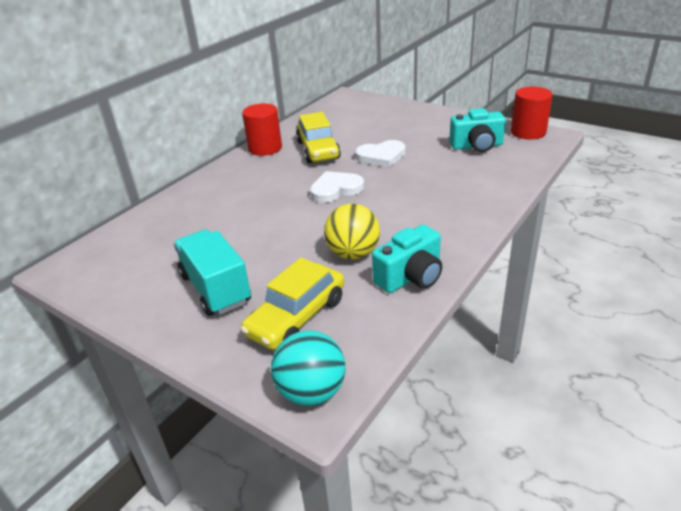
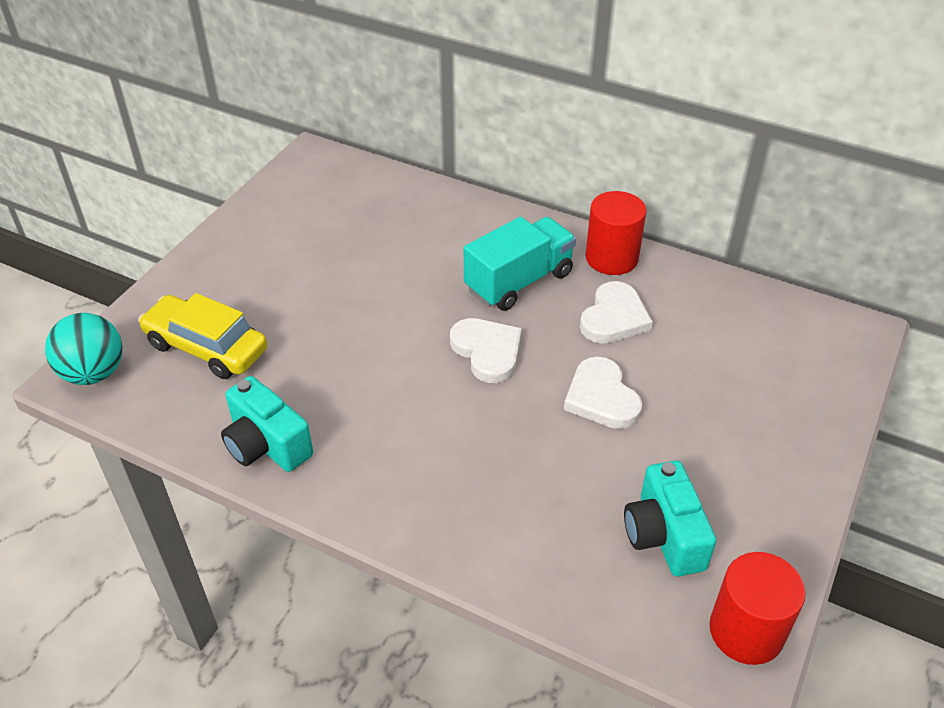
camera: 80 degrees right, 10 degrees up
turquoise truck [174,229,251,316] -> turquoise truck moved to [464,217,576,311]
yellow car [296,112,341,163] -> white heart [580,281,653,343]
yellow ball [324,204,380,259] -> none

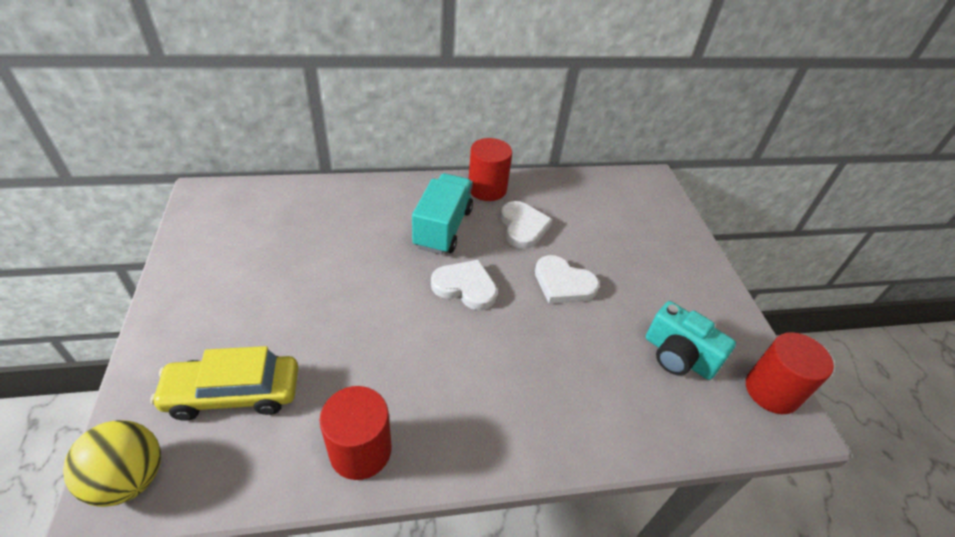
camera: 40 degrees left, 0 degrees up
turquoise ball [45,313,123,385] -> yellow ball [63,420,161,507]
turquoise camera [221,376,313,472] -> red cylinder [320,386,392,480]

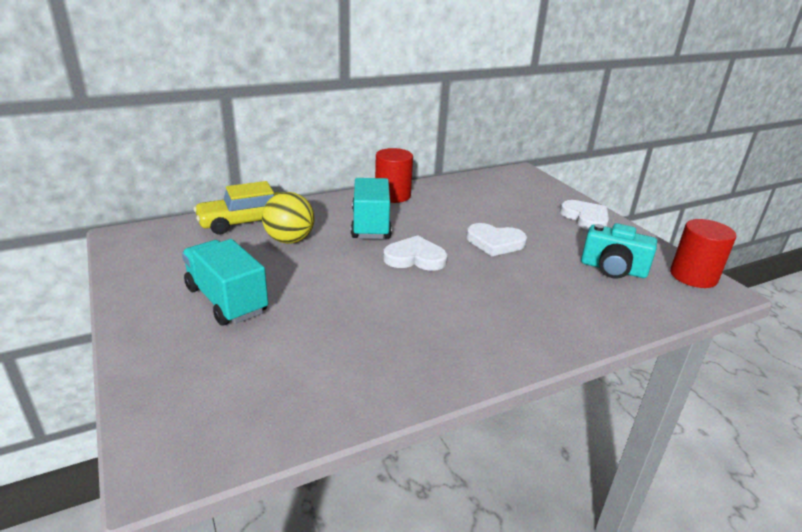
camera: 15 degrees left, 15 degrees down
yellow ball [63,420,161,507] -> yellow ball moved to [262,192,315,244]
yellow car [150,346,298,421] -> yellow car moved to [194,181,282,234]
red cylinder [320,386,392,480] -> none
white heart [501,201,553,249] -> white heart moved to [560,200,609,230]
none -> turquoise truck [182,239,268,326]

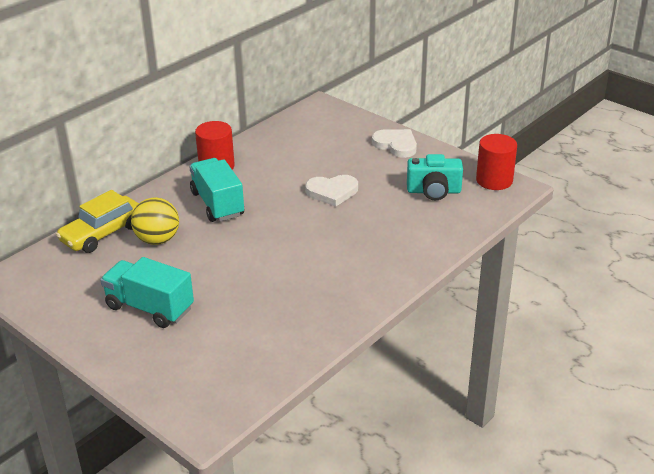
camera: 20 degrees left, 5 degrees up
white heart [383,235,448,271] -> none

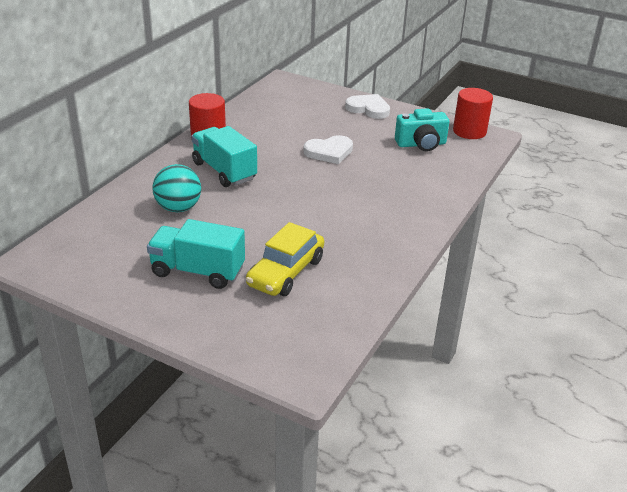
camera: 15 degrees left, 0 degrees up
yellow car [56,190,139,253] -> yellow car moved to [246,222,324,296]
yellow ball [131,197,179,245] -> turquoise ball [153,164,201,212]

